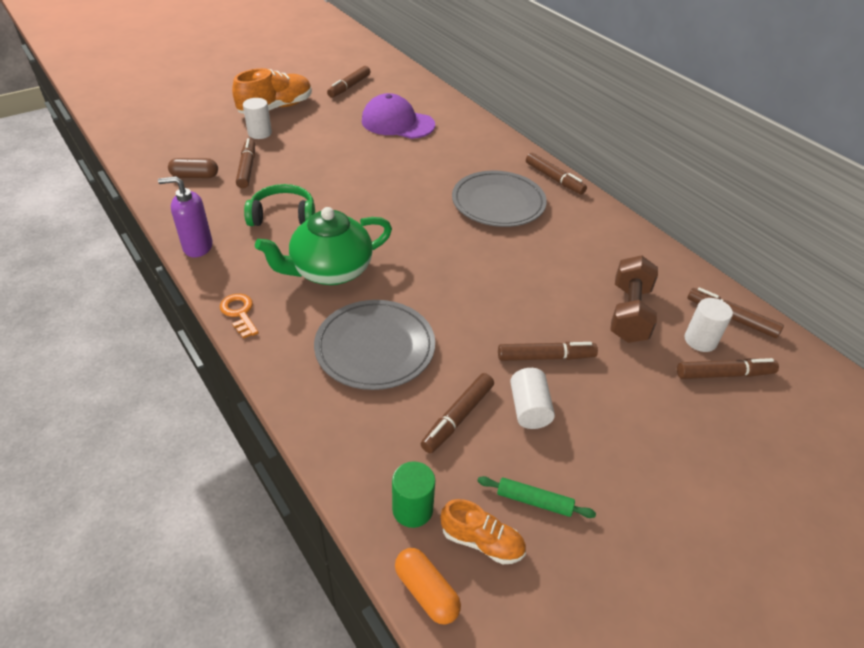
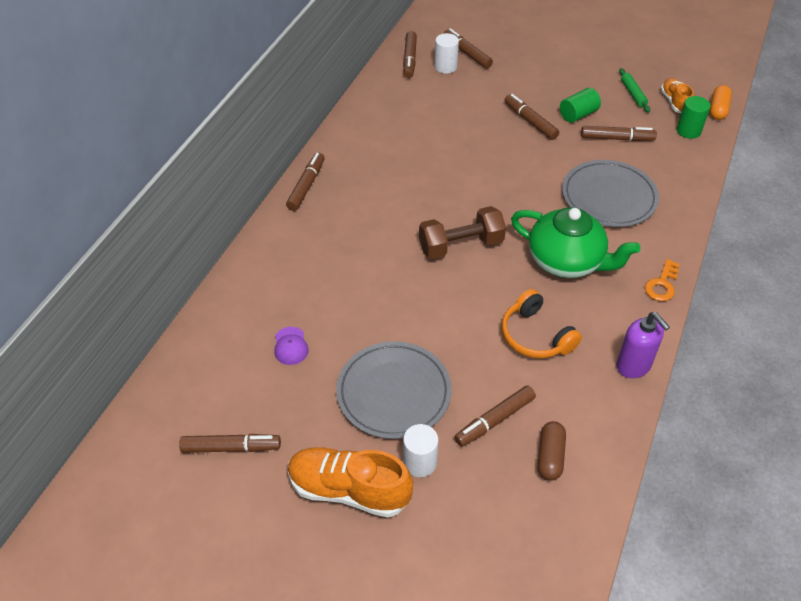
camera: 120 degrees left, 5 degrees up
brown capsule [168,158,218,178] -> brown capsule turned 45 degrees clockwise [538,421,566,480]
green headphones [244,184,315,226] -> orange headphones [502,289,582,358]
purple cap [362,93,435,139] -> purple cap [274,327,308,365], size x0.46
grey plate [452,171,547,227] -> grey plate moved to [336,341,452,439]
white cylinder [510,368,555,429] -> green cylinder [560,88,601,123]
brown dumbbell [610,255,658,343] -> brown dumbbell moved to [419,206,506,259]

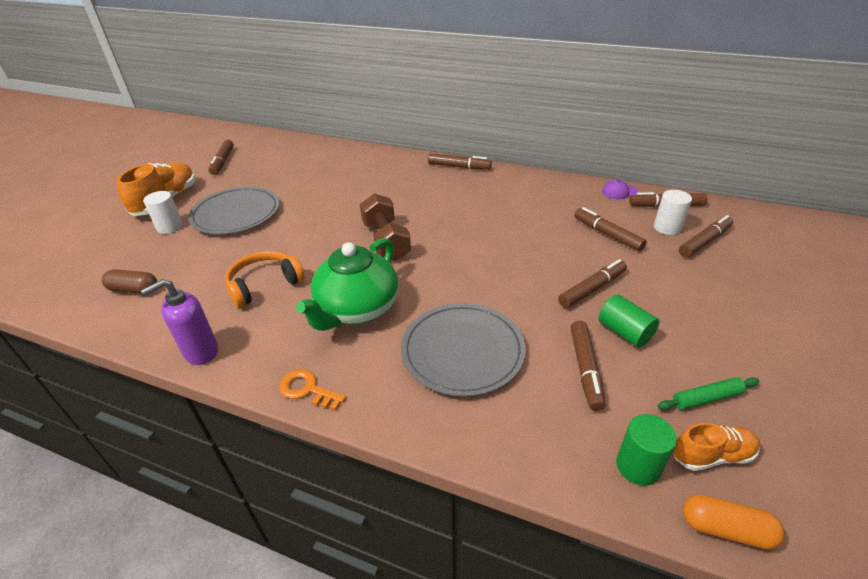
camera: 90 degrees right, 10 degrees down
purple cap [274,327,308,365] -> purple cap moved to [602,180,639,199]
brown marker [454,385,536,447] -> brown marker moved to [574,207,647,252]

